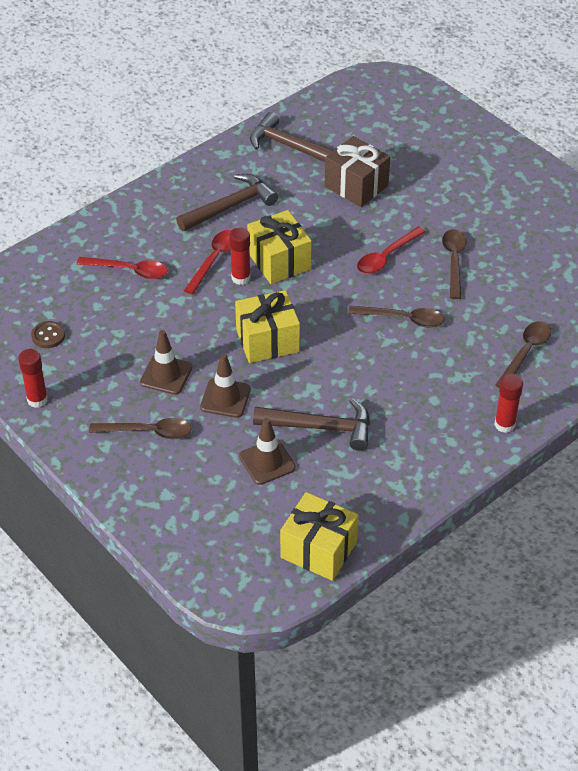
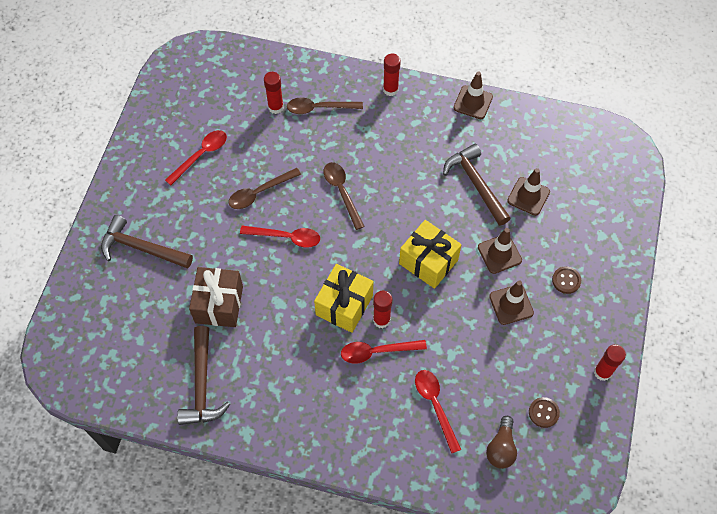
camera: 125 degrees left, 15 degrees up
brown spoon [89,418,191,439] -> brown button [552,266,581,294]
brown hammer [176,174,278,231] -> brown hammer moved to [101,215,193,269]
yellow gift [280,492,359,581] -> none
none -> red spoon [165,130,227,185]
none -> red glue stick [264,72,284,114]
none -> brown traffic cone [454,72,493,119]
none -> brown light bulb [486,416,517,469]

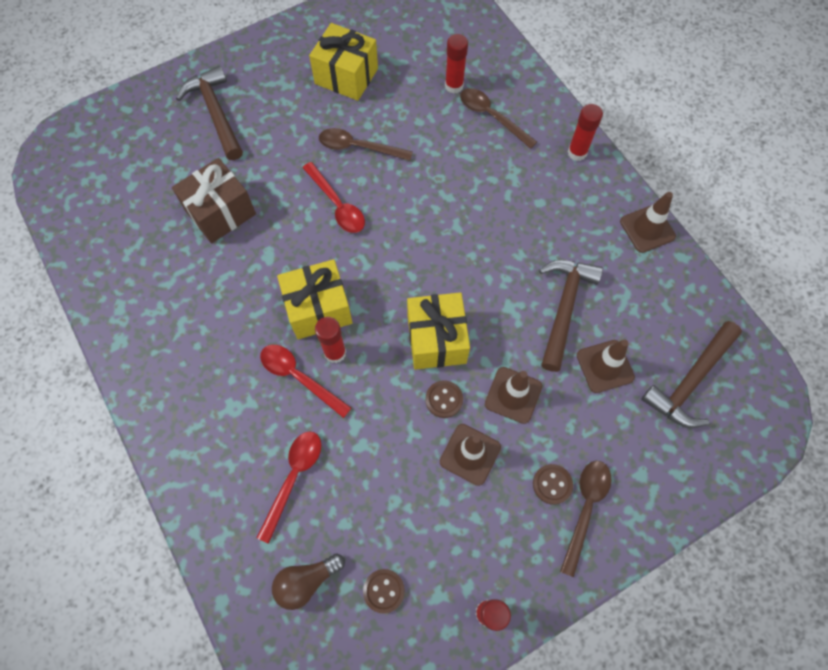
camera: 45 degrees right, 5 degrees up
red spoon [165,130,227,185] -> yellow gift [309,23,378,101]
brown hammer [177,326,230,425] -> brown hammer moved to [641,321,742,428]
brown spoon [323,162,365,230] -> brown spoon moved to [560,461,612,577]
none -> brown button [425,380,463,418]

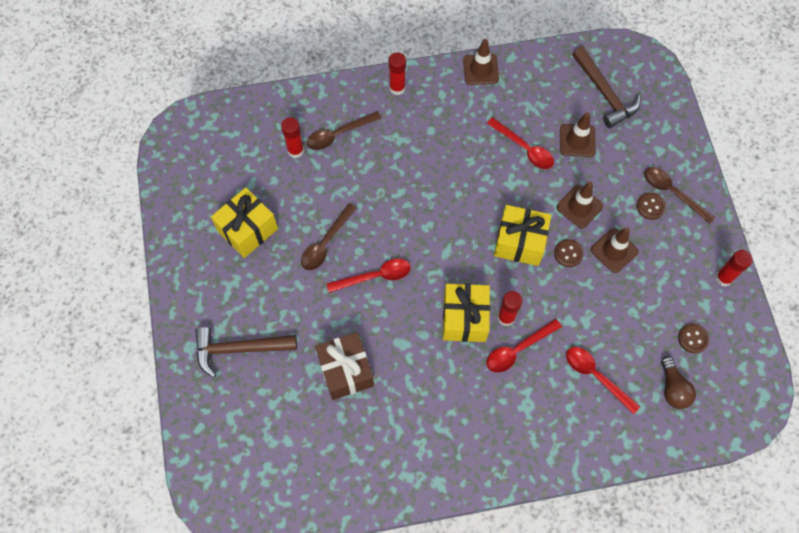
camera: 70 degrees left, 0 degrees up
brown hammer [539,260,603,372] -> red spoon [487,117,554,169]

